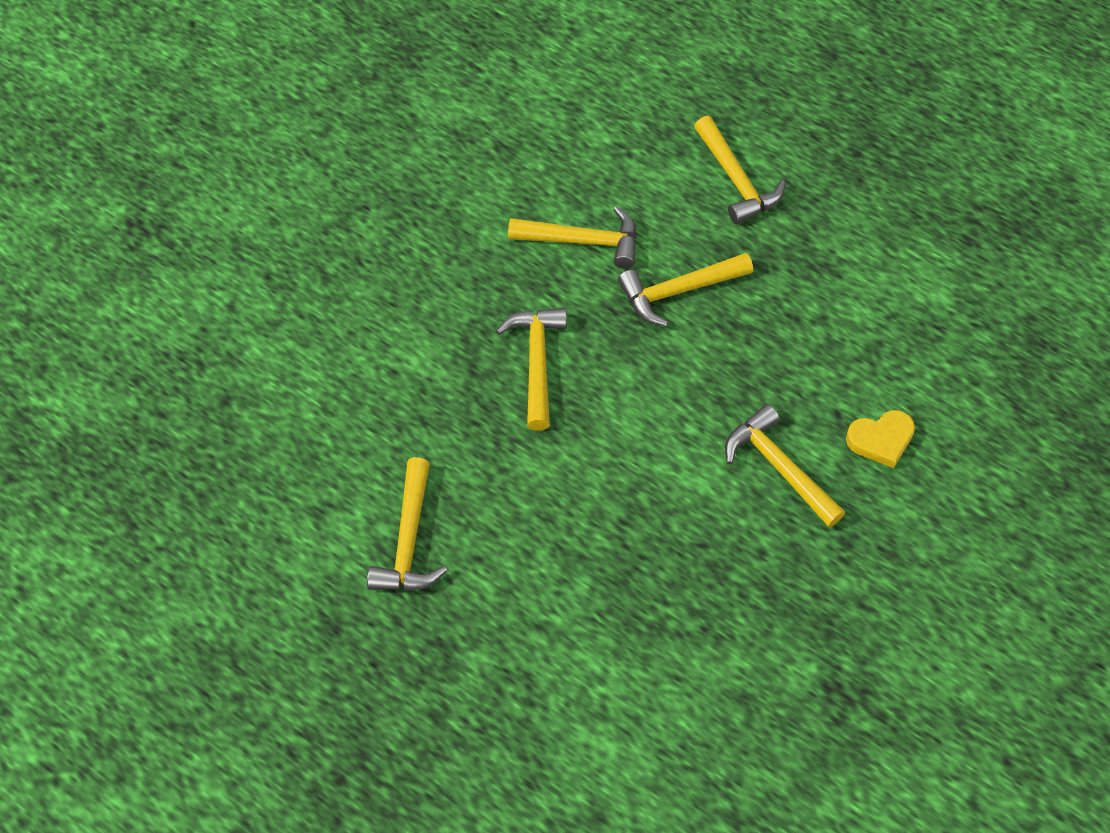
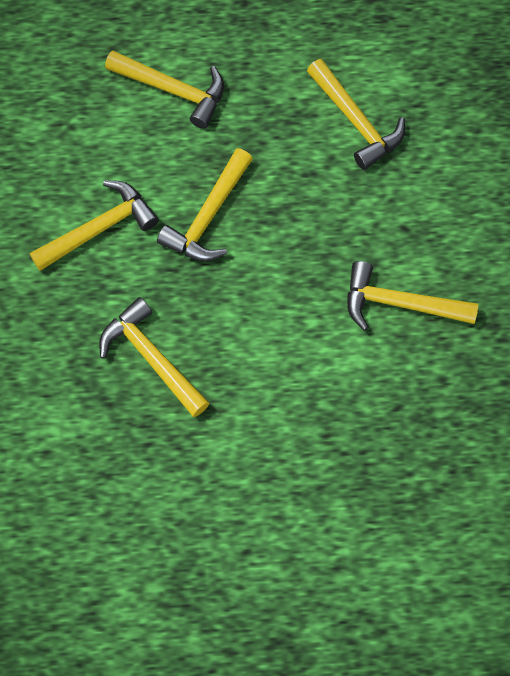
camera: 40 degrees left, 10 degrees up
yellow hammer [367,457,447,591] -> yellow hammer moved to [307,59,405,170]
yellow heart [846,410,915,468] -> none

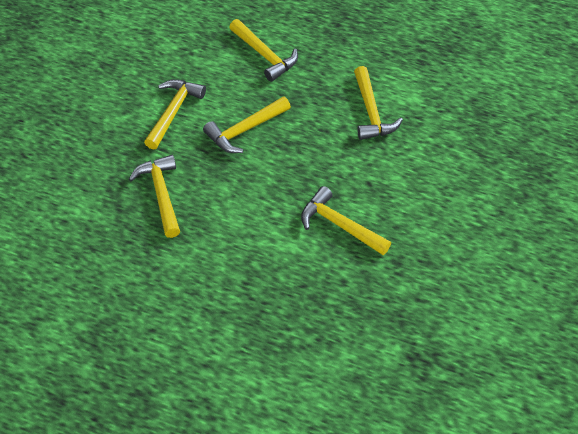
camera: 25 degrees right, 15 degrees down
yellow hammer [29,180,159,271] -> yellow hammer turned 60 degrees counterclockwise [144,79,206,150]

